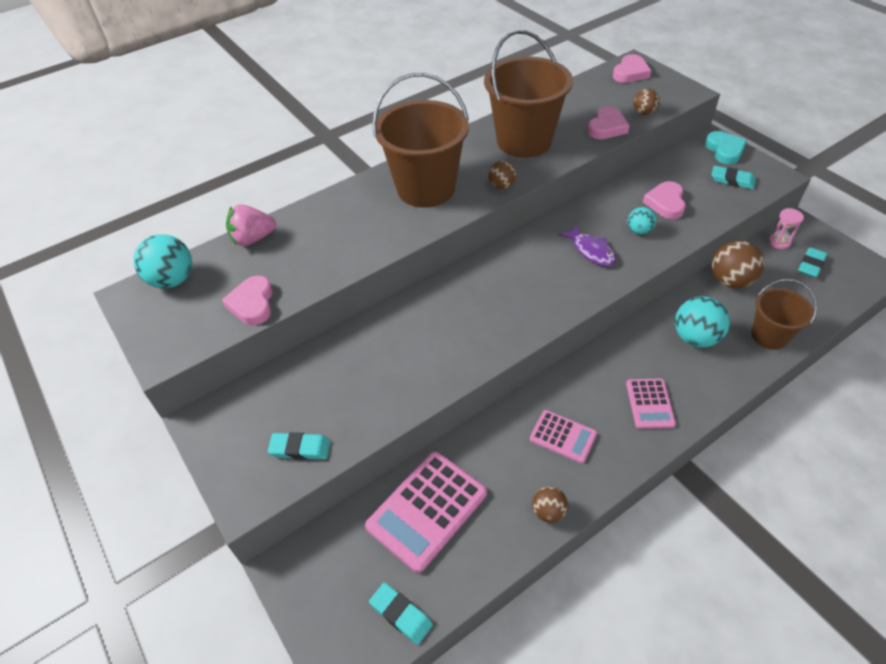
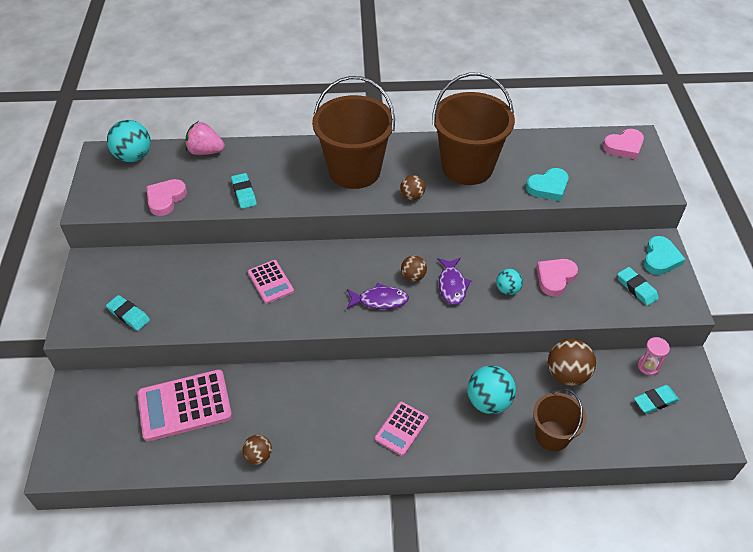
camera: 30 degrees right, 0 degrees up
turquoise eraser [369,583,433,645] -> turquoise eraser moved to [231,173,257,209]
pink calculator [530,410,597,463] -> pink calculator moved to [248,260,294,304]
pink heart [587,106,629,139] -> turquoise heart [526,168,569,201]
brown ball [633,88,660,115] -> brown ball moved to [401,256,427,281]
none -> purple fish [347,283,409,309]

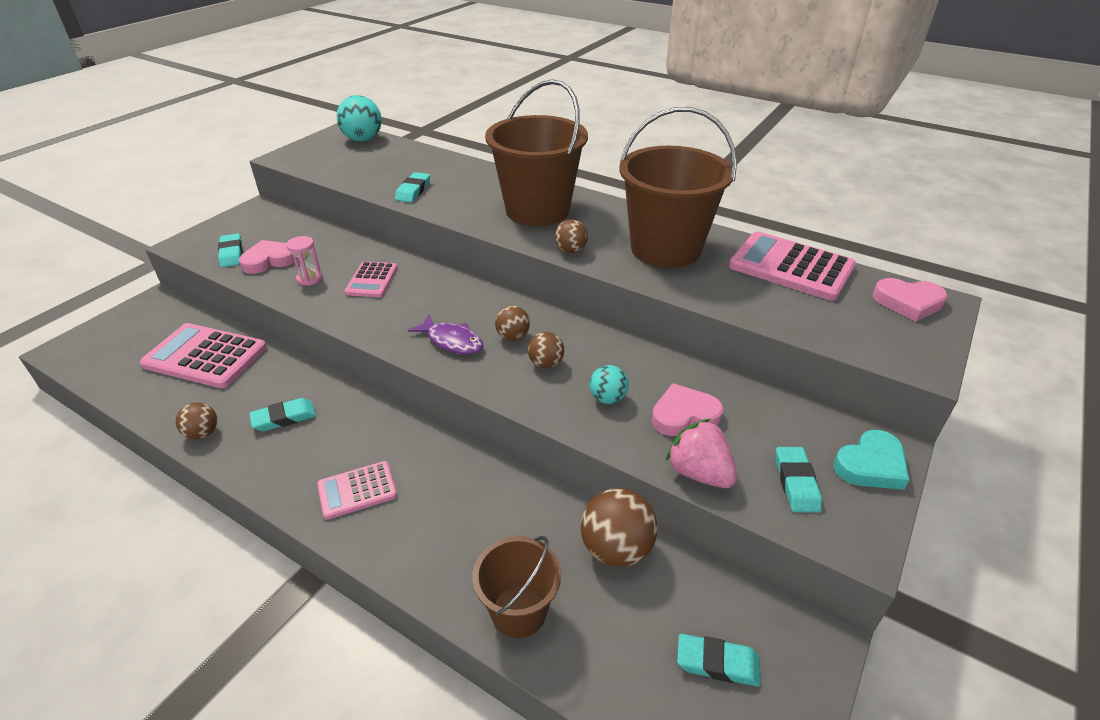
camera: 35 degrees right, 10 degrees down
pink heart [146,179,187,216] -> pink heart moved to [239,240,294,274]
pink strawberry [185,121,225,155] -> pink strawberry moved to [666,419,737,488]
purple fish [437,258,471,305] -> brown ball [528,332,564,368]
turquoise ball [467,365,516,414] -> none
turquoise heart [526,168,569,201] -> none
pink hourglass [638,337,670,375] -> pink hourglass moved to [286,236,323,286]
none -> turquoise eraser [249,398,316,431]
none -> pink calculator [729,232,856,300]

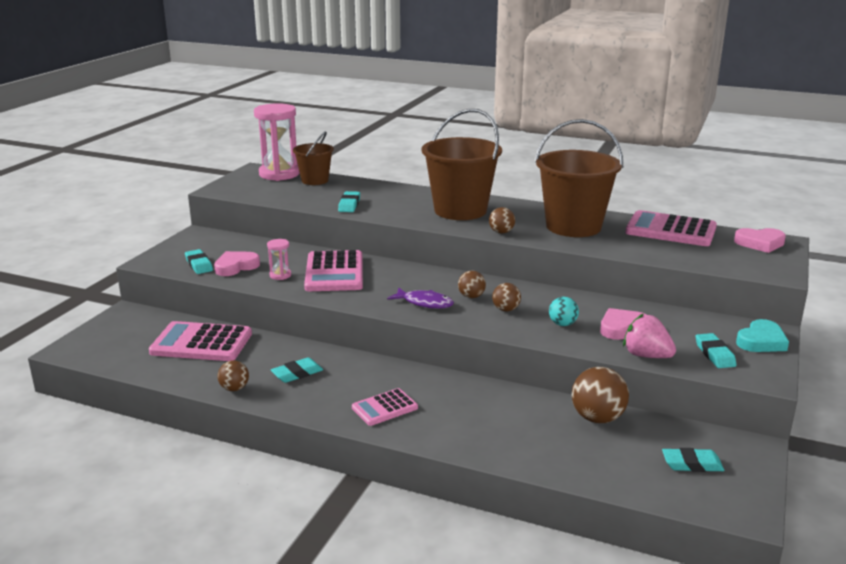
camera: 10 degrees left, 15 degrees down
turquoise ball [336,95,382,142] -> pink hourglass [254,103,300,181]
pink calculator [345,261,397,297] -> pink calculator [304,250,363,291], size x1.74
brown bucket [472,536,561,638] -> brown bucket moved to [293,131,334,185]

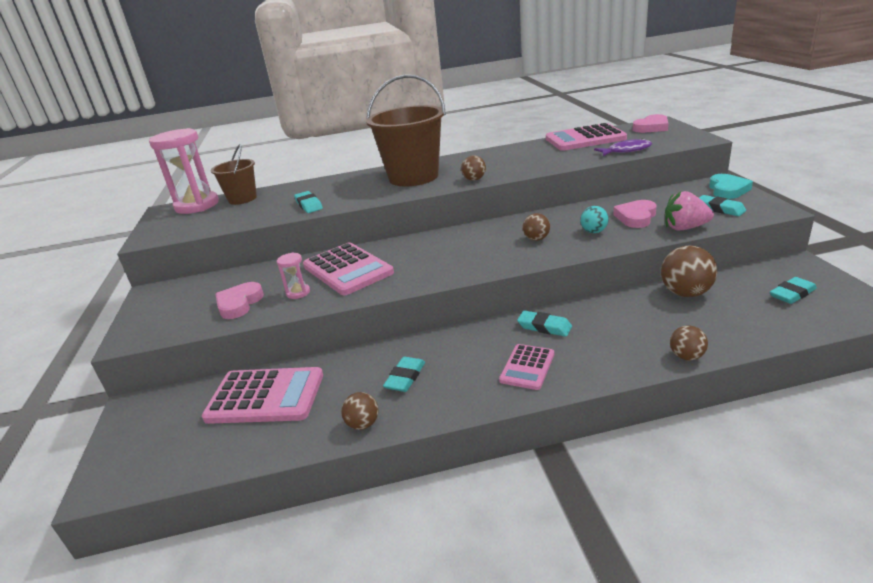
camera: 30 degrees left, 5 degrees up
pink calculator [149,321,252,361] -> pink calculator turned 150 degrees counterclockwise [202,367,323,424]
turquoise eraser [185,249,213,274] -> turquoise eraser moved to [517,311,572,337]
purple fish [387,287,454,309] -> purple fish moved to [594,138,652,156]
brown ball [458,271,486,298] -> brown ball moved to [670,325,708,360]
brown bucket [535,119,623,237] -> none

